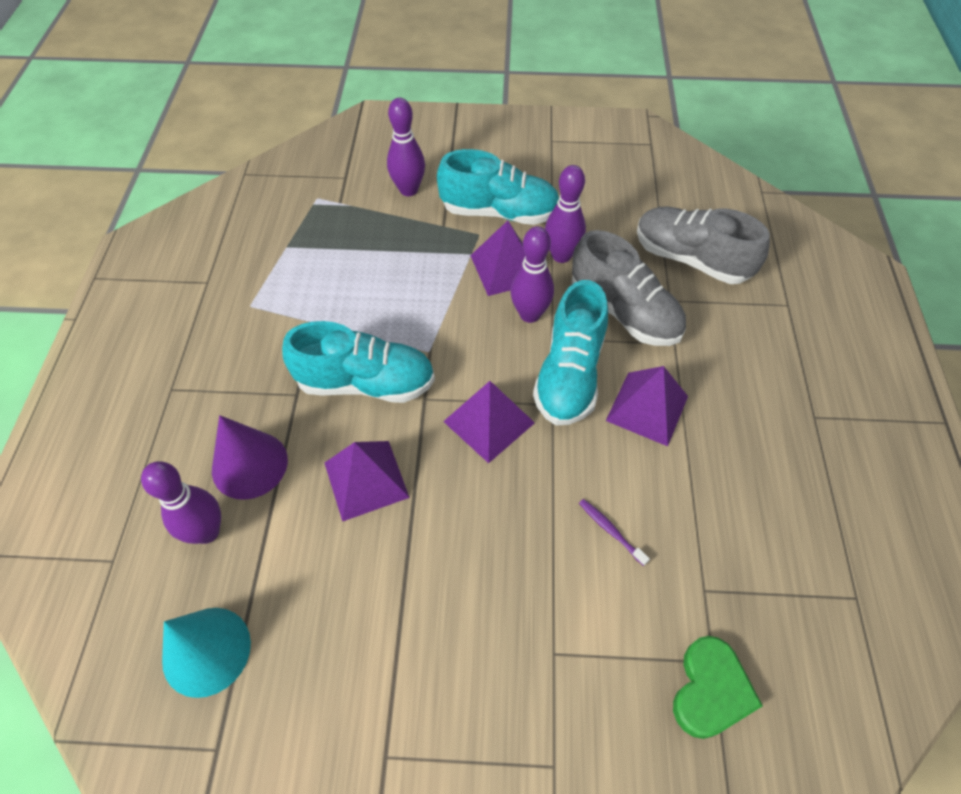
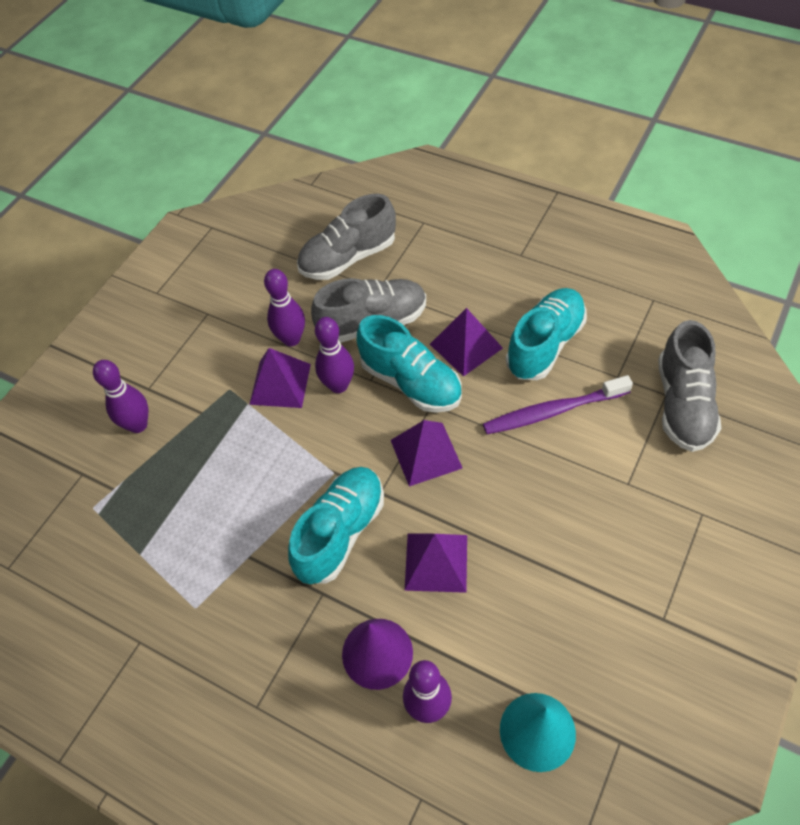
camera: 60 degrees left, 0 degrees up
turquoise shoe [437,149,559,225] -> turquoise shoe moved to [506,288,587,380]
purple toothbrush [579,499,650,566] -> purple toothbrush [483,375,633,434], size x2.25
green heart [673,636,763,739] -> grey shoe [658,320,721,452]

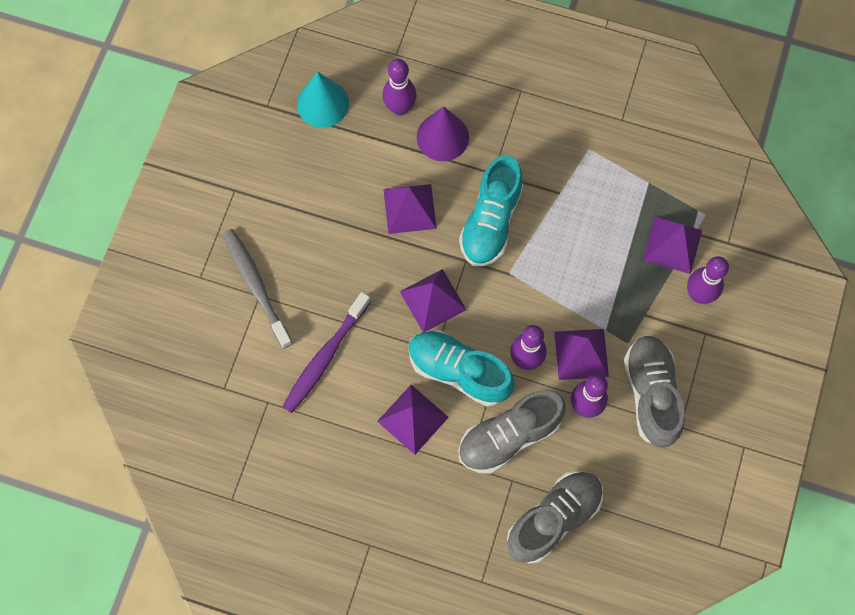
camera: 165 degrees right, 15 degrees up
purple toothbrush [483,375,633,434] -> purple toothbrush turned 150 degrees clockwise [282,292,371,413]
turquoise shoe [506,288,587,380] -> none
grey shoe [658,320,721,452] -> grey shoe moved to [624,335,685,448]
none -> grey toothbrush [223,229,293,349]
none -> purple pyramid [643,217,702,274]

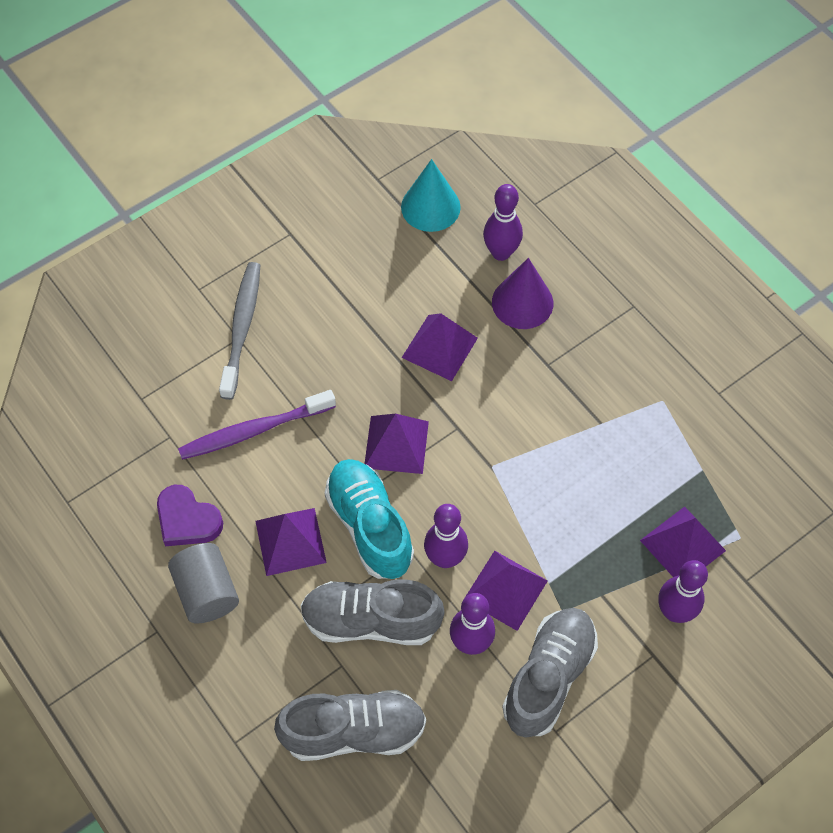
camera: 35 degrees right, 10 degrees down
turquoise shoe [459,155,523,266] -> none
none -> purple heart [157,485,223,546]
none -> grey cylinder [168,543,239,623]

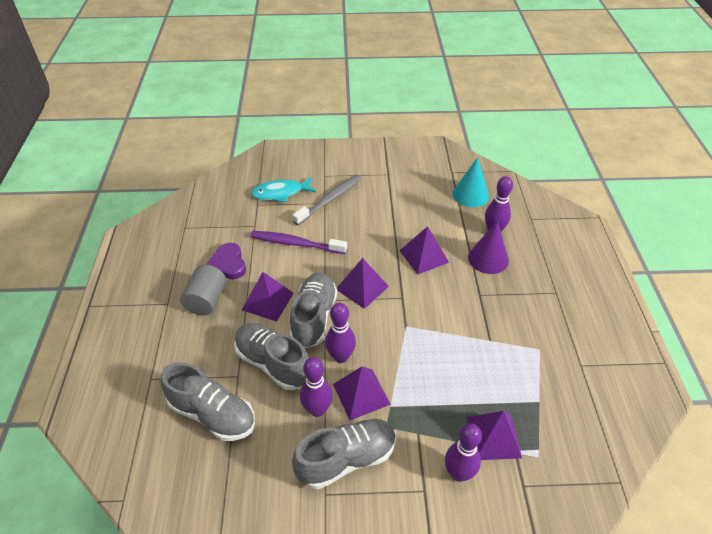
camera: 35 degrees right, 15 degrees down
turquoise shoe [325,459,414,579] -> grey shoe [290,273,337,348]
none -> turquoise fish [251,177,316,202]

